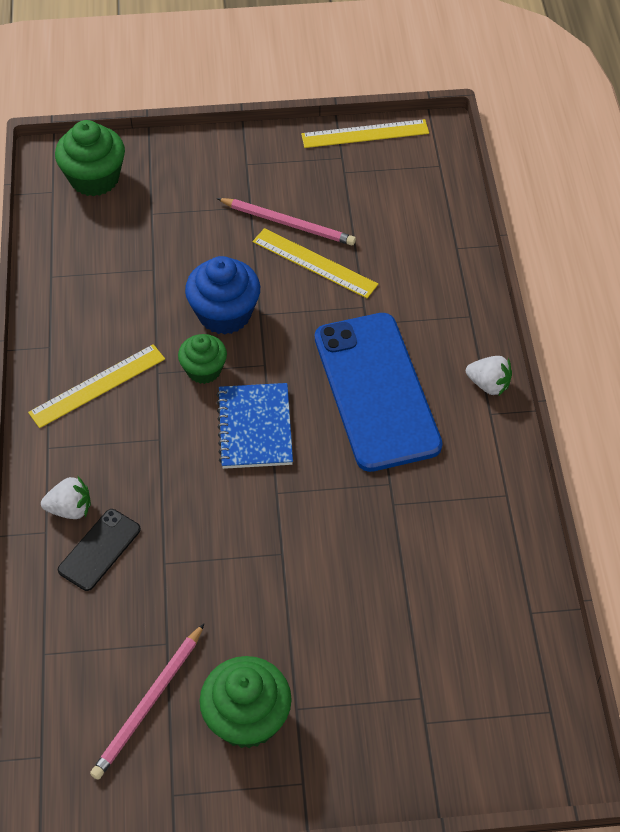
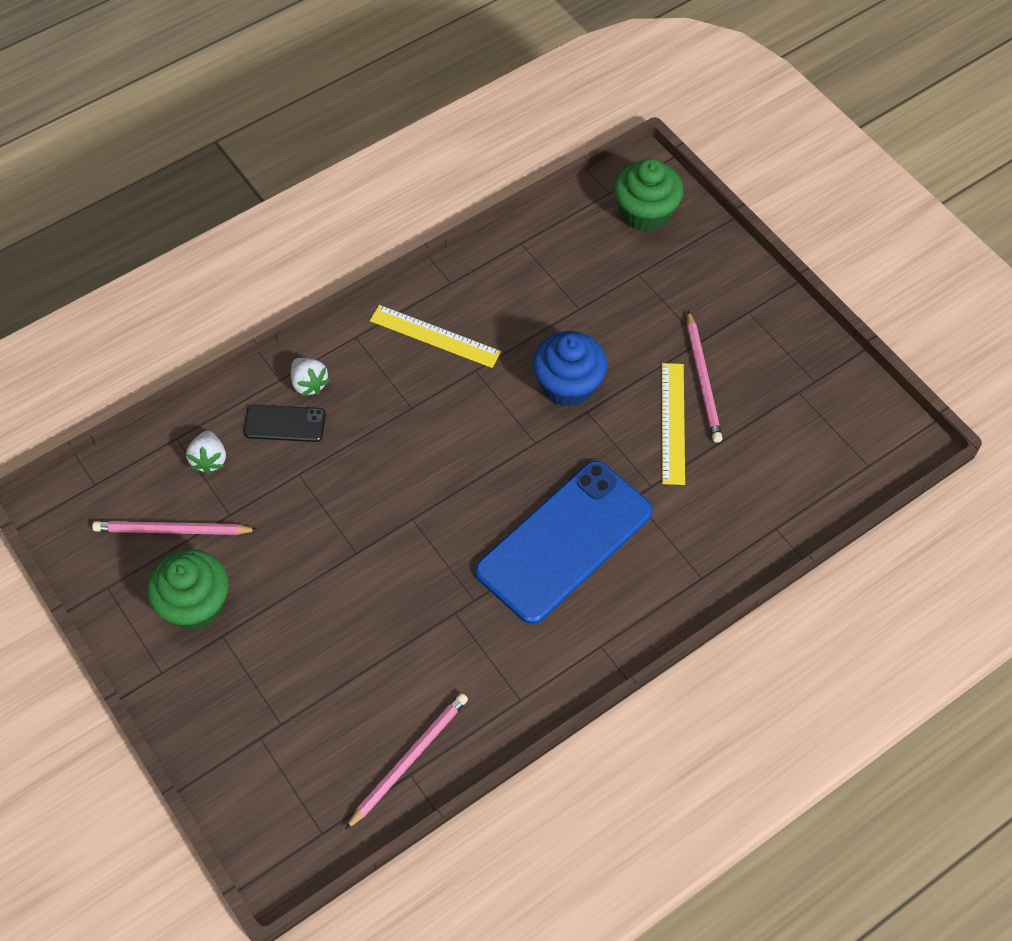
camera: 60 degrees right, 5 degrees up
green cupcake [178,334,227,384] -> none
blue notebook [217,383,293,469] -> none
yellow ruler [301,119,429,148] -> none
white strawberry [466,356,512,396] -> white strawberry moved to [186,431,226,474]
none -> pink pencil [345,693,468,830]

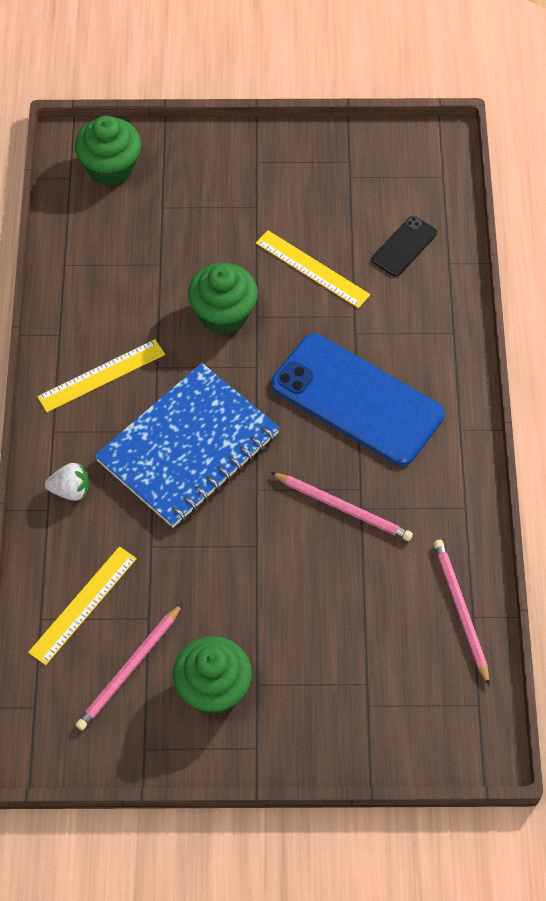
camera: 55 degrees left, 0 degrees up
white strawberry [186,431,226,474] -> yellow ruler [28,546,137,665]
black phone [244,405,326,442] -> black phone moved to [372,216,437,277]
blue phone [475,461,653,624] -> blue phone turned 45 degrees counterclockwise [271,334,445,466]
blue cupcake [533,331,607,407] -> green cupcake [188,263,258,334]
pink pencil [687,311,723,443] -> pink pencil moved to [270,472,413,541]
none -> blue notebook [94,363,280,528]

